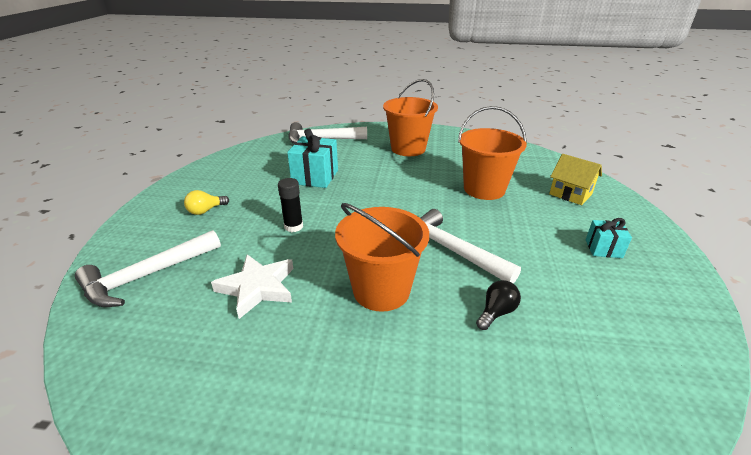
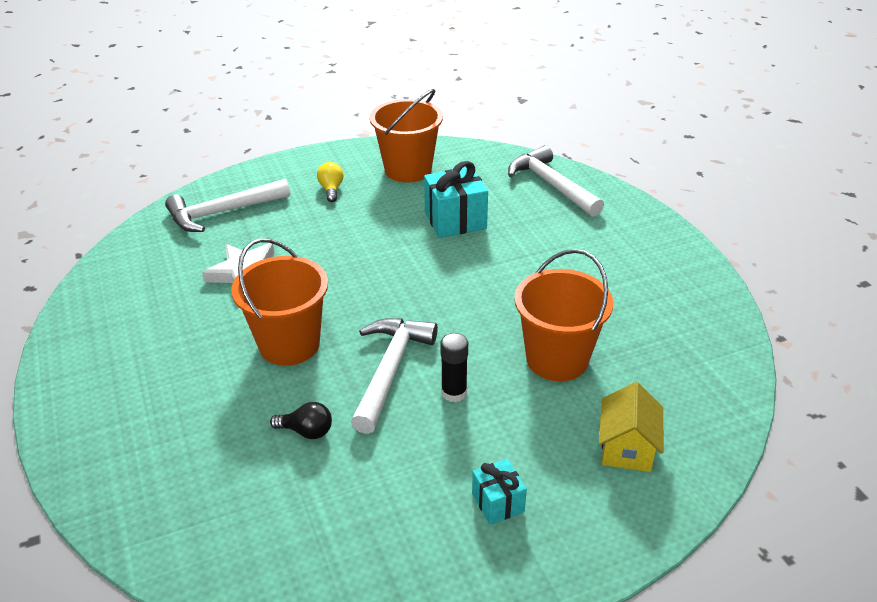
camera: 60 degrees right, 5 degrees up
white hammer [75,230,221,307] -> white hammer turned 45 degrees counterclockwise [165,179,290,232]
yellow light bulb [184,190,229,215] -> yellow light bulb turned 60 degrees clockwise [317,162,344,202]
black glue stick [278,178,303,232] -> black glue stick moved to [440,333,468,402]
orange bucket [383,79,438,156] -> orange bucket moved to [370,89,443,183]

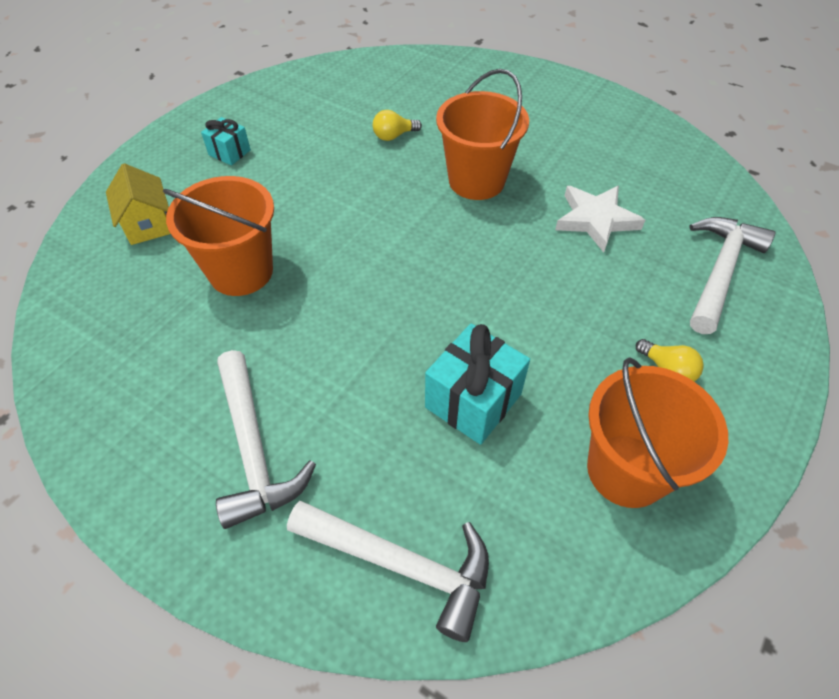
camera: 145 degrees right, 15 degrees up
black light bulb [270,402,332,439] -> yellow light bulb [373,110,422,141]
white hammer [351,318,438,434] -> white hammer moved to [216,350,316,529]
black glue stick [440,333,468,402] -> none

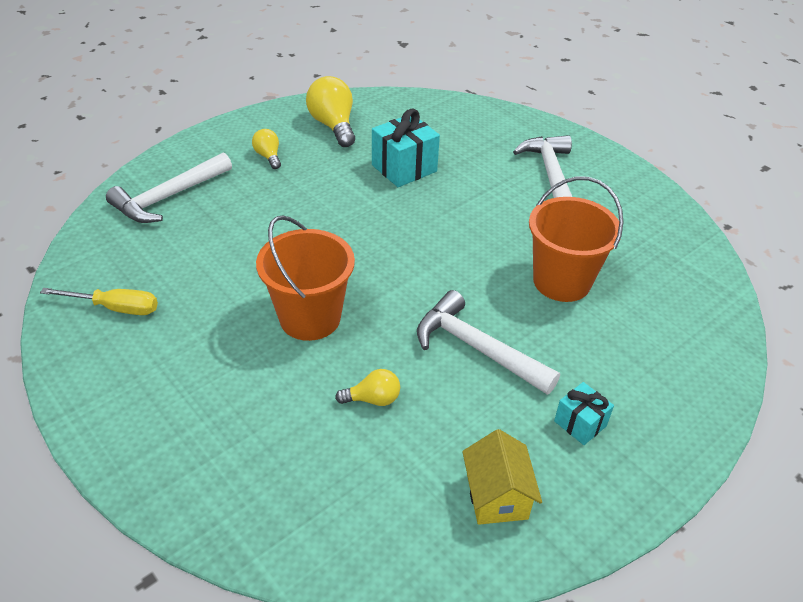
camera: 165 degrees left, 10 degrees down
yellow house [106,163,170,245] -> yellow house moved to [462,429,542,525]
white hammer [287,501,489,642] -> white hammer moved to [417,290,560,395]
white star [555,186,645,253] -> none
orange bucket [587,357,728,508] -> yellow light bulb [306,76,355,147]
none -> yellow screwdriver [40,288,158,315]

